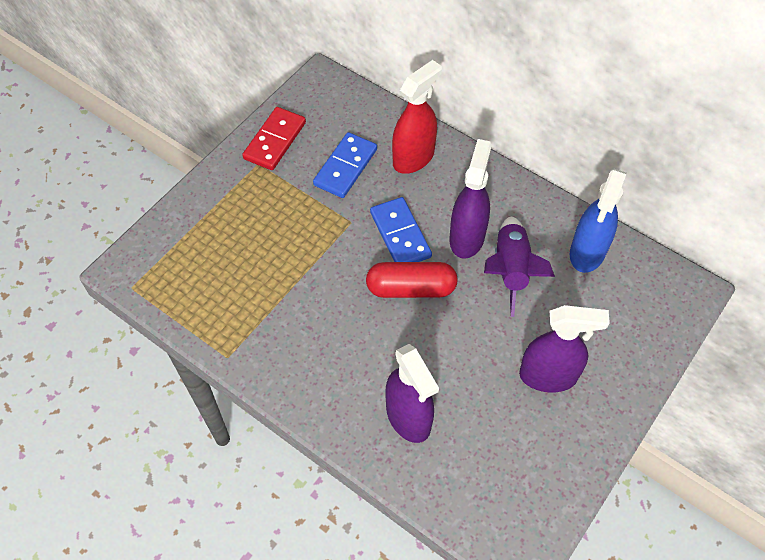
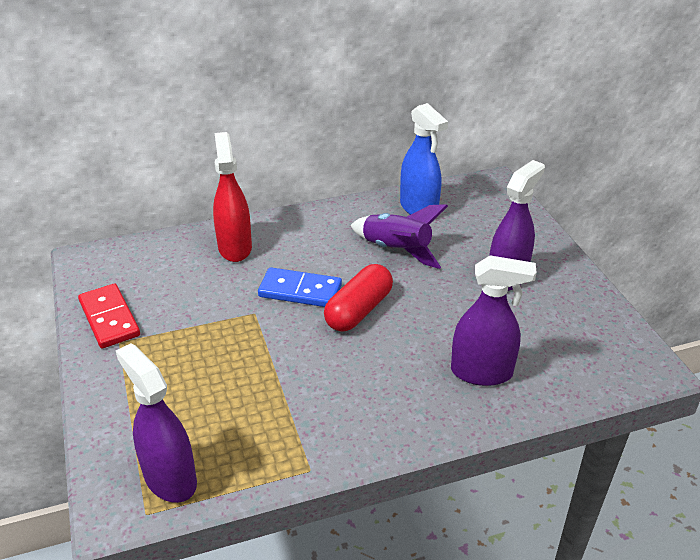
camera: 55 degrees left, 20 degrees down
blue domino [313,132,377,198] -> none
purple spray bottle [450,139,492,259] -> purple spray bottle moved to [116,343,197,503]

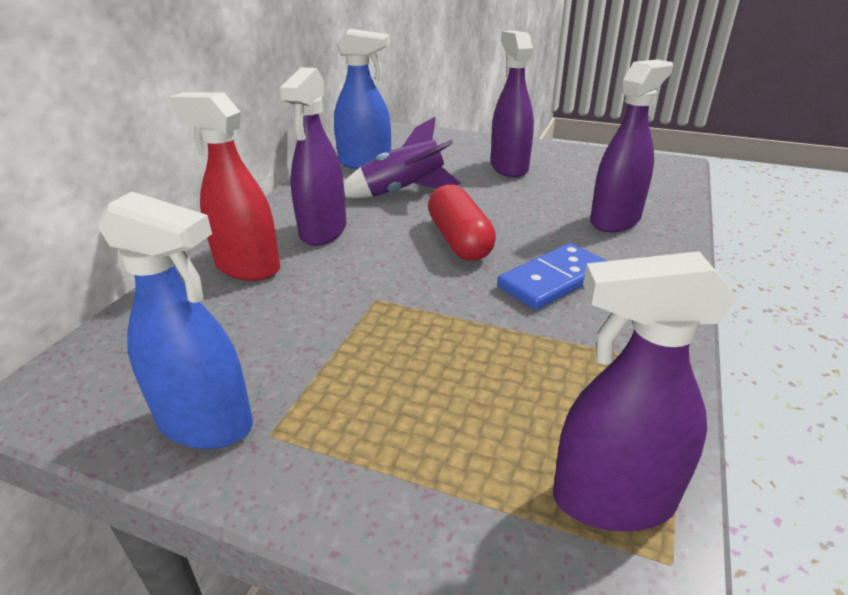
camera: 50 degrees left, 5 degrees down
red domino [78,283,140,348] -> blue spray bottle [98,192,253,449]
blue domino [258,267,342,307] -> blue domino moved to [497,243,607,310]
none -> purple spray bottle [279,67,347,246]

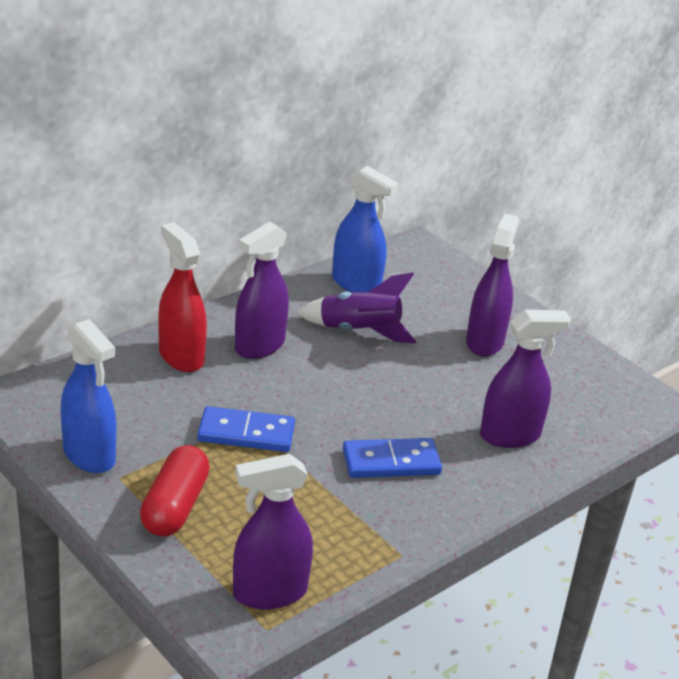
camera: 25 degrees right, 0 degrees up
red capsule [428,184,496,261] -> red capsule moved to [140,445,210,537]
purple spray bottle [553,251,738,532] -> purple spray bottle turned 45 degrees counterclockwise [233,454,313,609]
none -> blue domino [197,406,295,452]

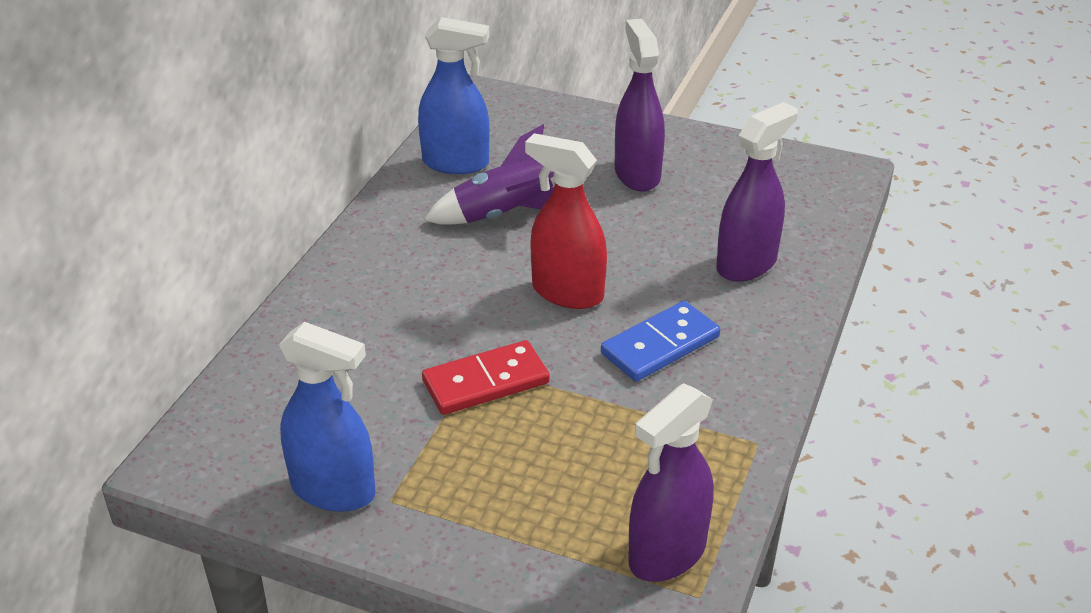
camera: 25 degrees left, 5 degrees up
red capsule [140,445,210,537] -> none
red spray bottle [158,222,207,372] -> red spray bottle moved to [525,133,607,309]
blue domino [197,406,295,452] -> red domino [422,340,550,415]
purple spray bottle [235,221,289,359] -> none

